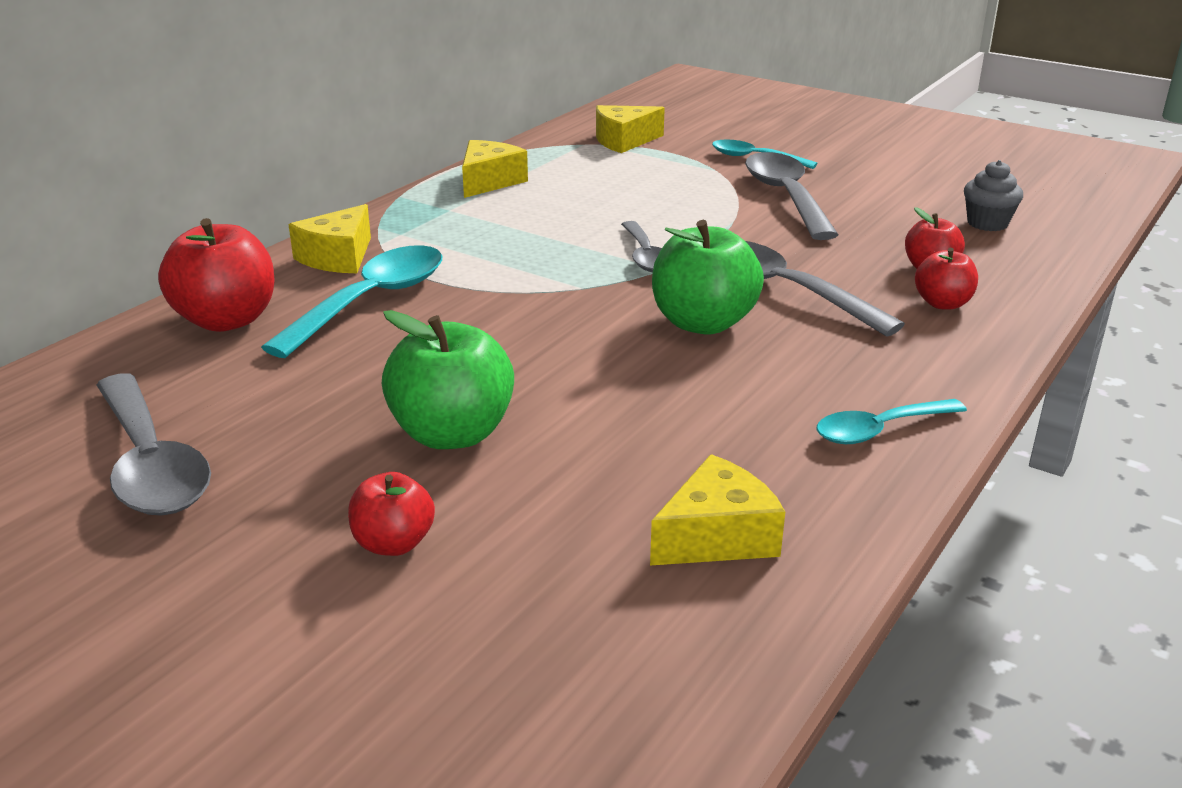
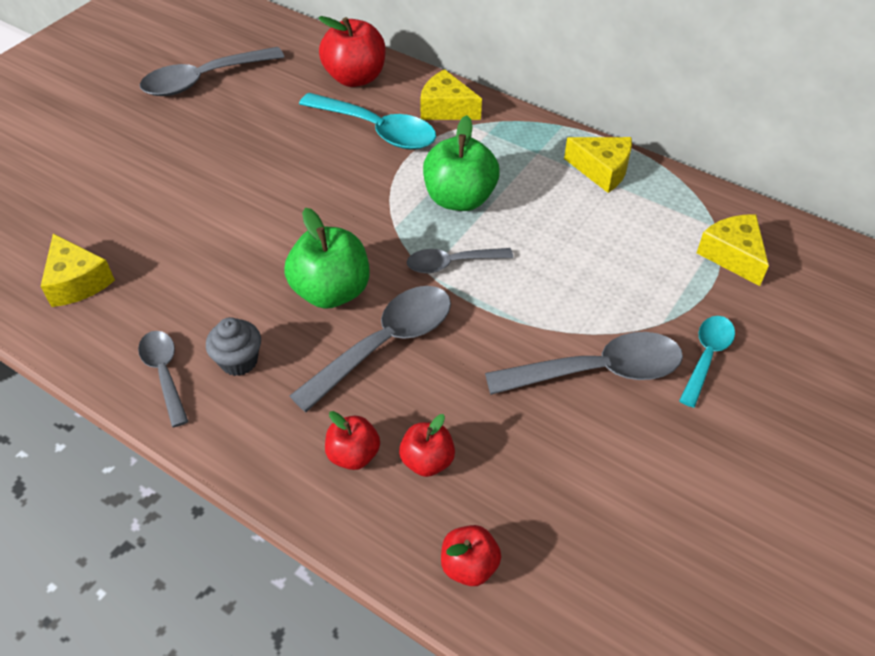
camera: 90 degrees right, 20 degrees up
red apple [348,472,435,556] -> red apple moved to [441,525,501,586]
green apple [382,310,514,449] -> green apple moved to [423,115,500,211]
turquoise spoon [816,399,967,444] -> grey spoon [138,331,189,427]
grey cupcake [964,160,1023,231] -> grey cupcake moved to [206,317,261,376]

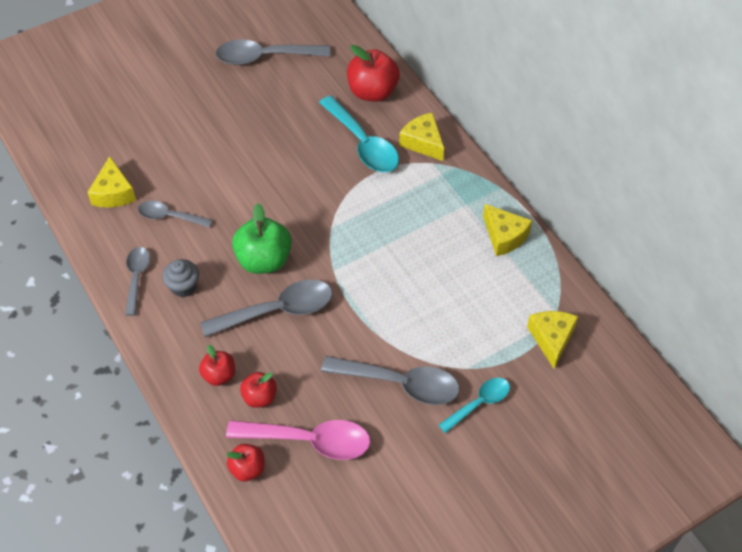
camera: 25 degrees right, 5 degrees up
grey spoon [407,248,513,273] -> grey spoon moved to [138,200,213,228]
green apple [423,115,500,211] -> none
none -> pink spoon [226,420,370,460]

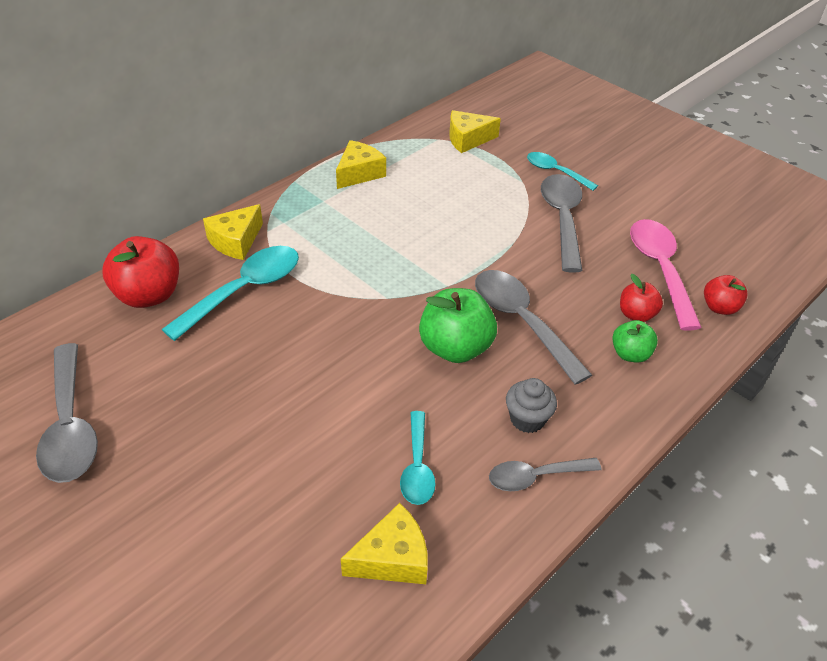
camera: 105 degrees left, 10 degrees down
grey spoon [138,200,213,228] -> turquoise spoon [400,411,436,505]
red apple [199,345,235,386] -> green apple [612,320,658,363]

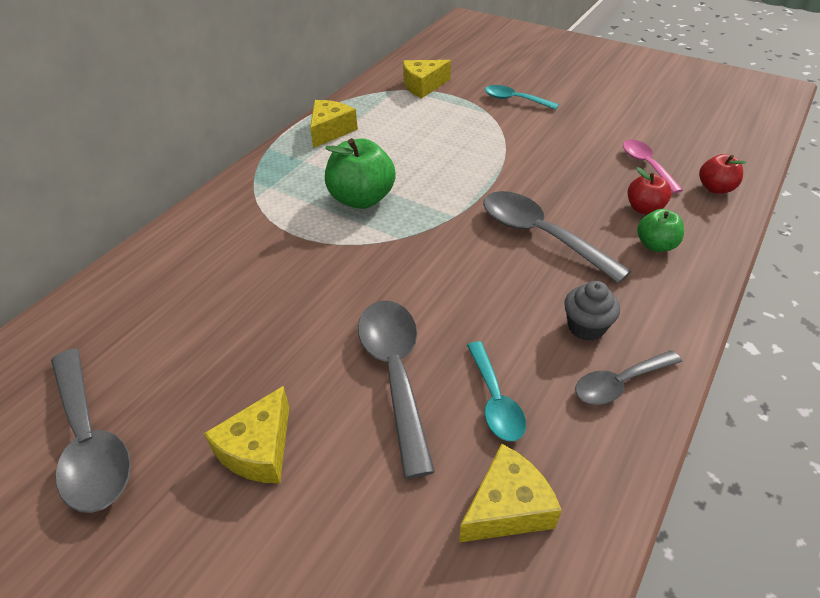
camera: 10 degrees left, 0 degrees up
red apple [102,236,179,308] -> none
turquoise spoon [161,246,299,341] -> none
yellow cheese [203,204,263,260] -> yellow cheese moved to [204,386,289,483]
green apple [419,288,497,363] -> green apple moved to [325,138,396,209]
grey spoon [541,174,583,273] -> grey spoon moved to [358,301,435,479]
pink spoon [630,219,702,331] -> pink spoon [623,140,683,193], size x0.60

